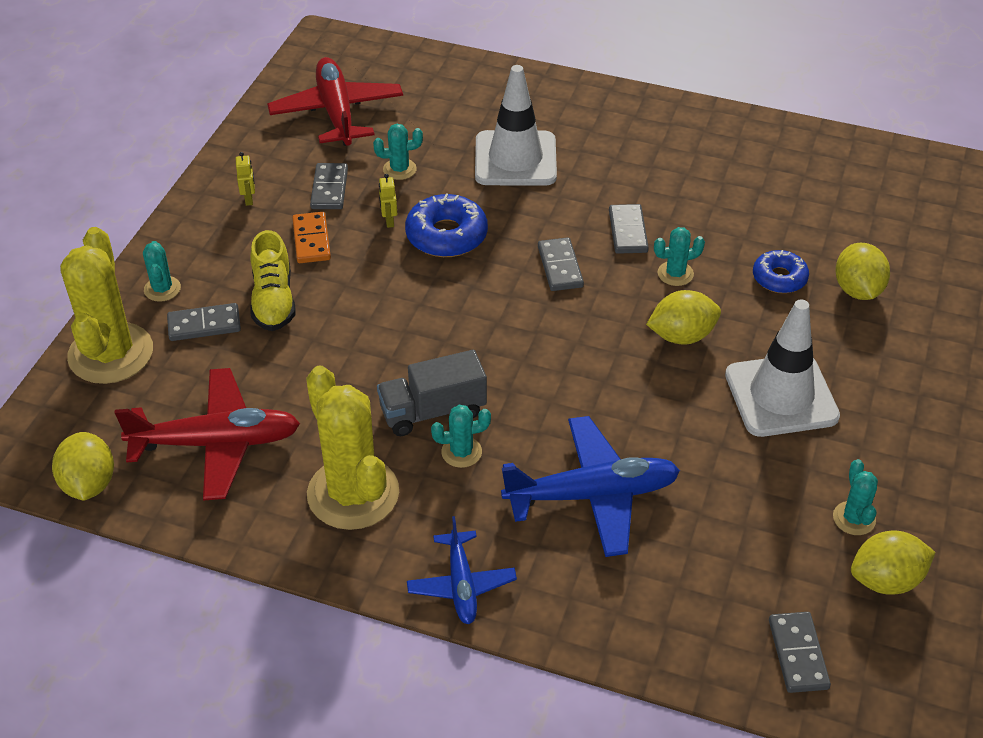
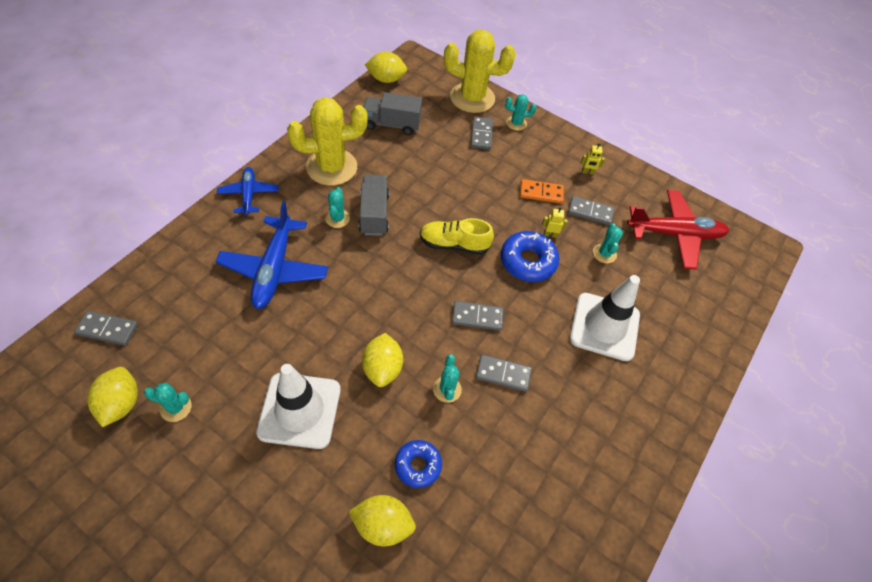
camera: 100 degrees right, 10 degrees up
red plane [115,368,300,501] -> grey truck [363,92,422,135]
yellow shoe [250,230,295,331] -> yellow shoe moved to [420,218,494,255]
blue plane [407,516,517,624] -> blue plane turned 75 degrees clockwise [217,167,279,215]

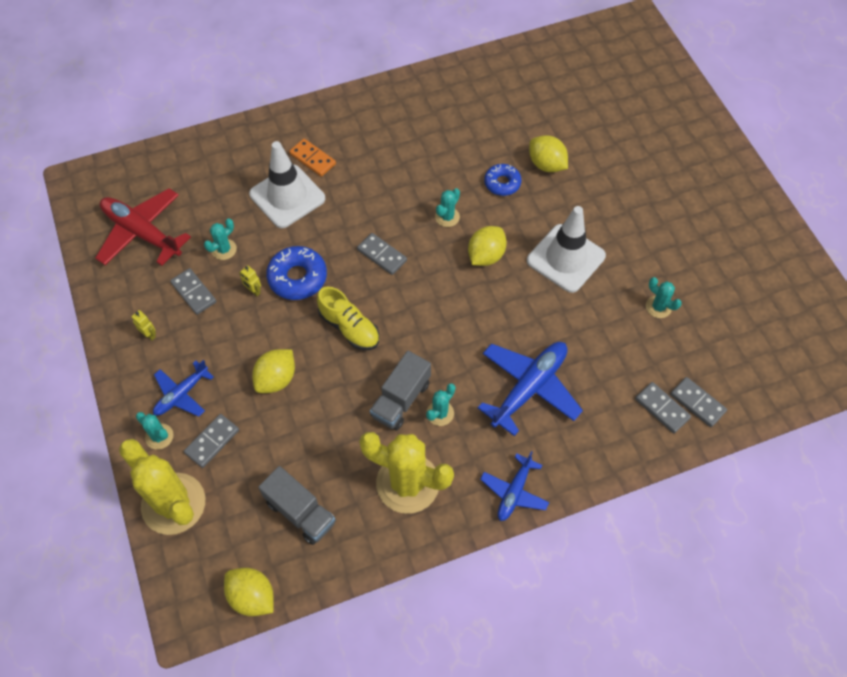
camera: 140 degrees left, 5 degrees up
yellow lemon [87,367,138,427] -> yellow lemon moved to [252,349,295,393]
grey domino [476,354,532,392] -> grey domino moved to [635,382,691,433]
orange domino [520,179,564,203] -> orange domino moved to [289,139,336,177]
none -> blue plane [153,360,214,417]

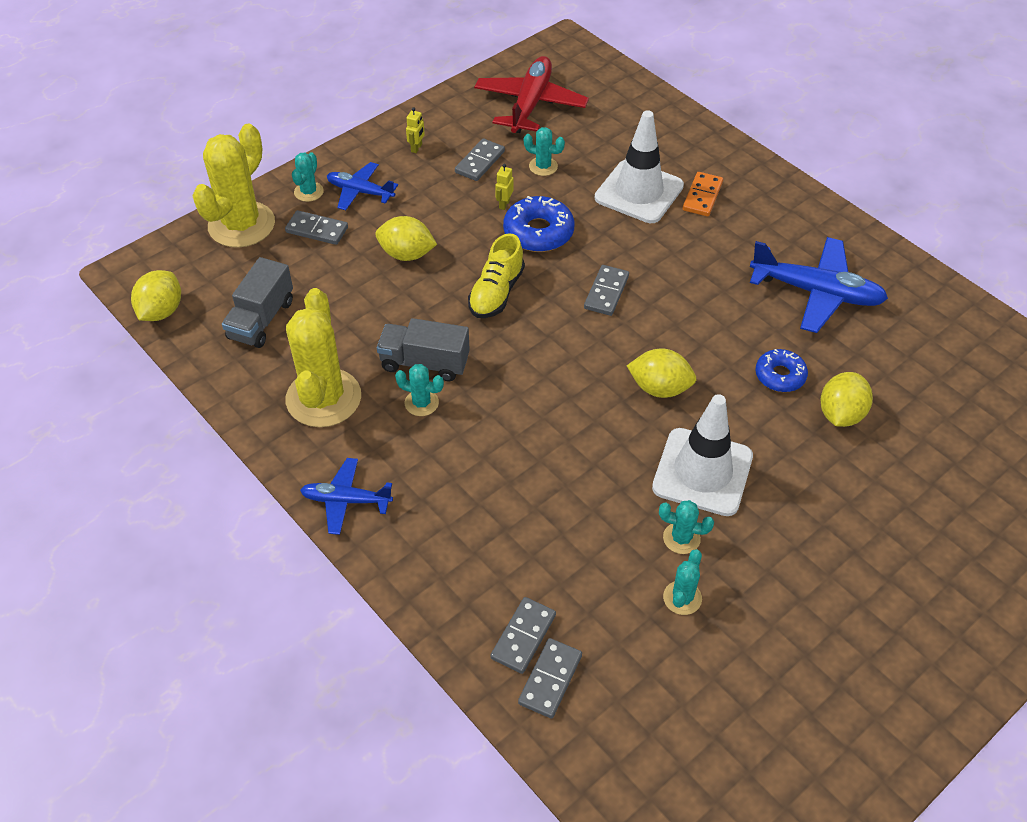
camera: 70 degrees right, 10 degrees down
turquoise cactus [435,188,460,227] -> turquoise cactus moved to [659,500,714,554]
blue plane [478,342,583,436] -> blue plane moved to [750,237,888,333]

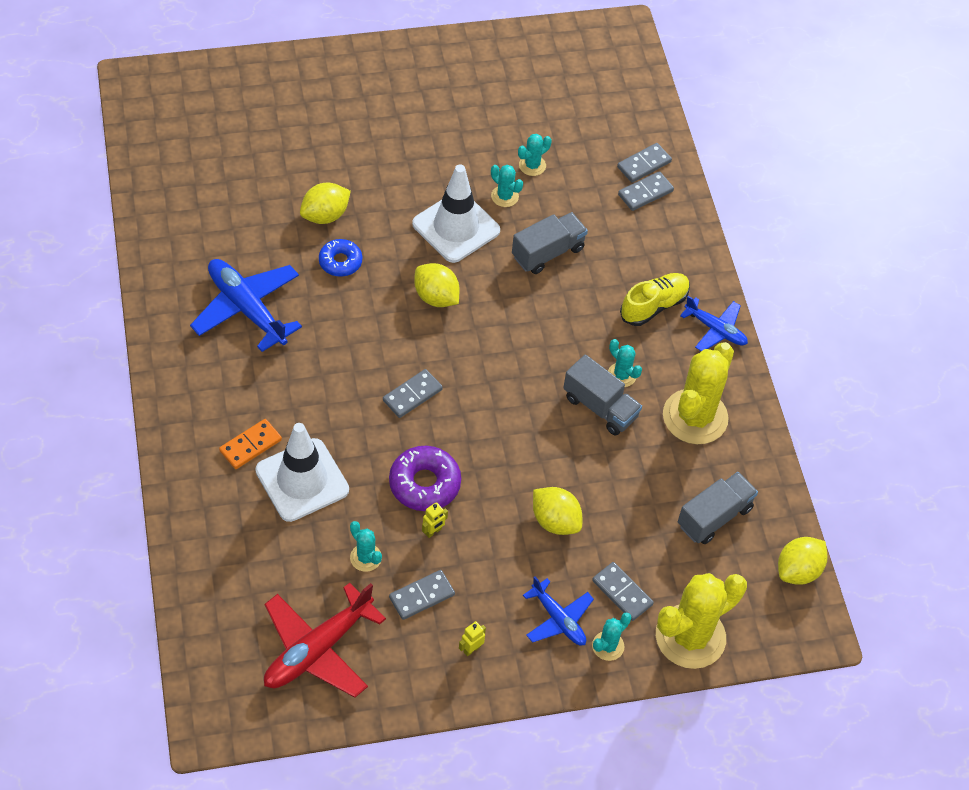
camera: 155 degrees left, 5 degrees up
yellow shoe [468,233,525,318] -> yellow shoe moved to [620,273,690,326]
blue donut [503,196,574,252] -> purple donut [389,446,461,511]
none -> grey truck [512,212,588,274]

